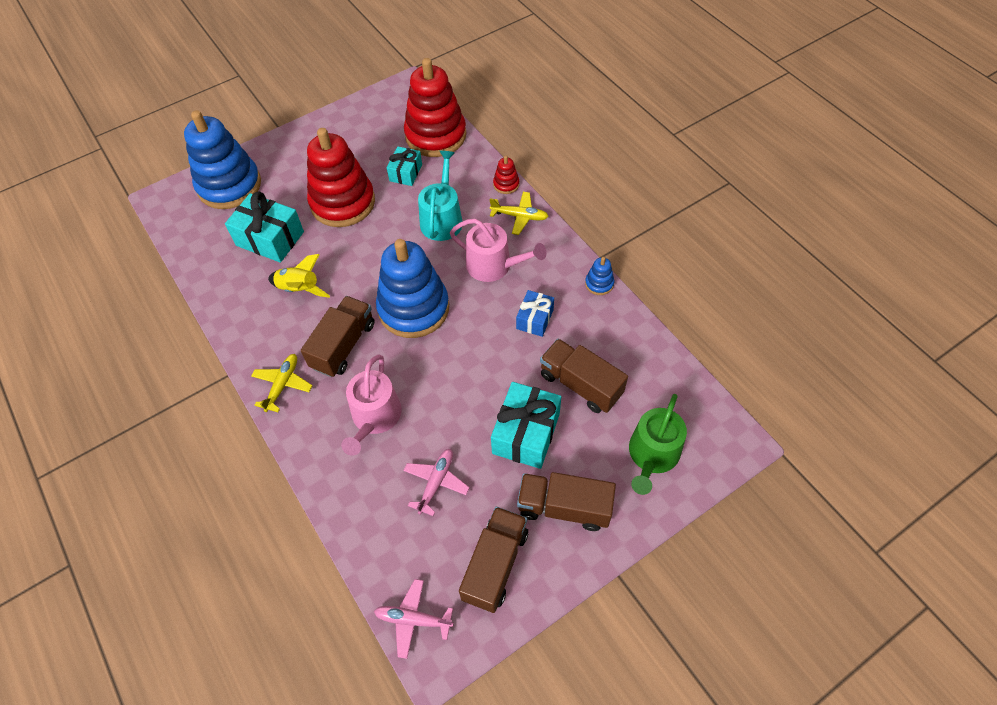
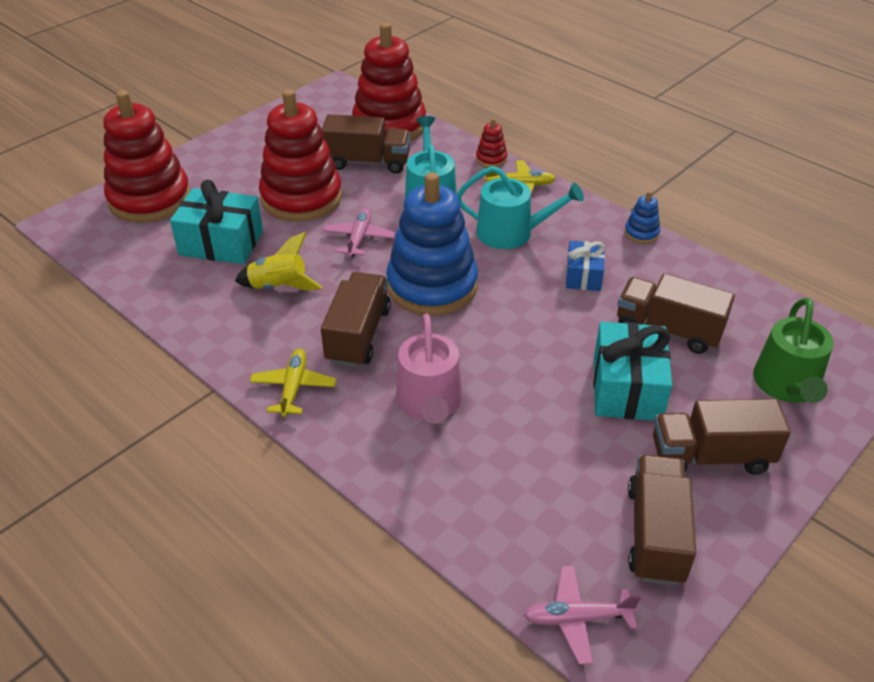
camera: 15 degrees left, 15 degrees down
blue stacking toy [184,110,261,209] -> red stacking toy [103,90,190,223]
turquoise gift [387,146,422,186] -> brown truck [322,114,411,174]
pink plane [403,449,470,516] -> pink plane moved to [323,208,395,257]
pink watering can [450,219,547,282] -> turquoise watering can [456,166,584,249]

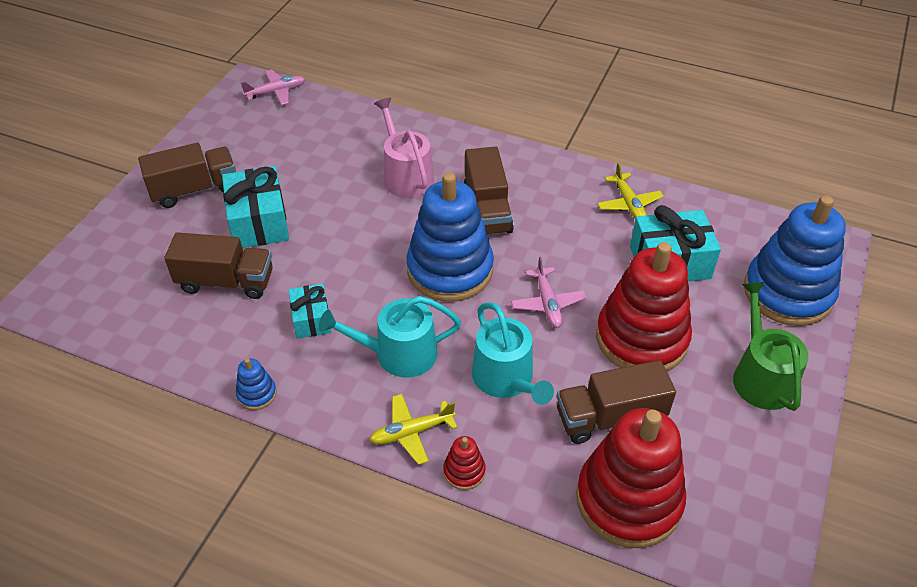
camera: 160 degrees right, 5 degrees up
red stacking toy [103,90,190,223] -> blue stacking toy [744,195,846,326]
yellow rocket [235,232,322,291] -> none
yellow plane [250,349,336,417] -> yellow plane moved to [597,163,664,219]
blue gift [566,241,605,291] -> turquoise gift [289,284,331,339]
brown truck [628,455,696,585] -> none
green watering can [753,298,834,403] -> green watering can moved to [733,282,809,411]

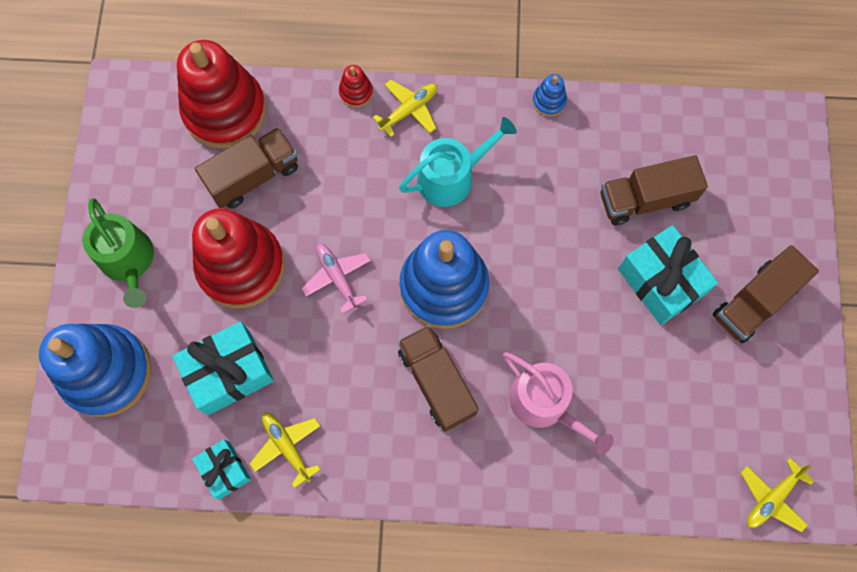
camera: 160 degrees right, 25 degrees up
pink plane [241,69,305,105] -> yellow plane [741,458,814,532]
turquoise gift [289,284,331,339] -> turquoise gift moved to [192,439,251,499]
turquoise watering can [472,302,554,405] -> none

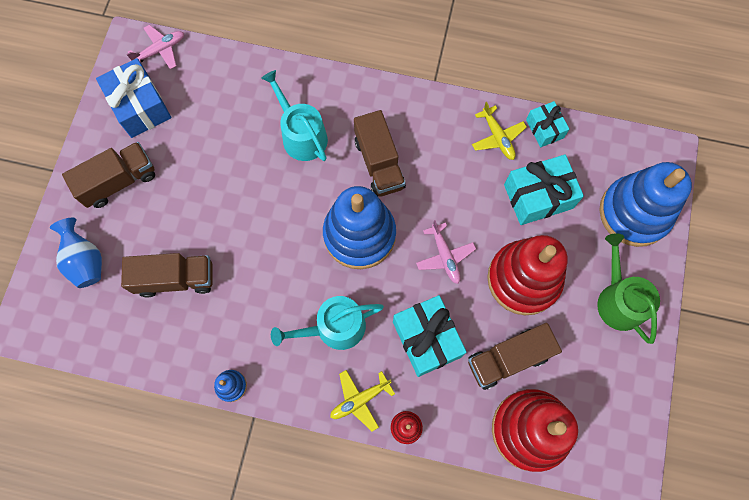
camera: 170 degrees left, 0 degrees up
pink watering can [503,352,614,455] -> turquoise watering can [261,70,328,161]
turquoise gift [618,225,718,325] -> turquoise gift moved to [393,295,467,377]
yellow plane [741,458,814,532] -> pink plane [126,25,184,69]
none -> blue vase [50,218,102,288]
none -> blue gift [96,58,171,138]

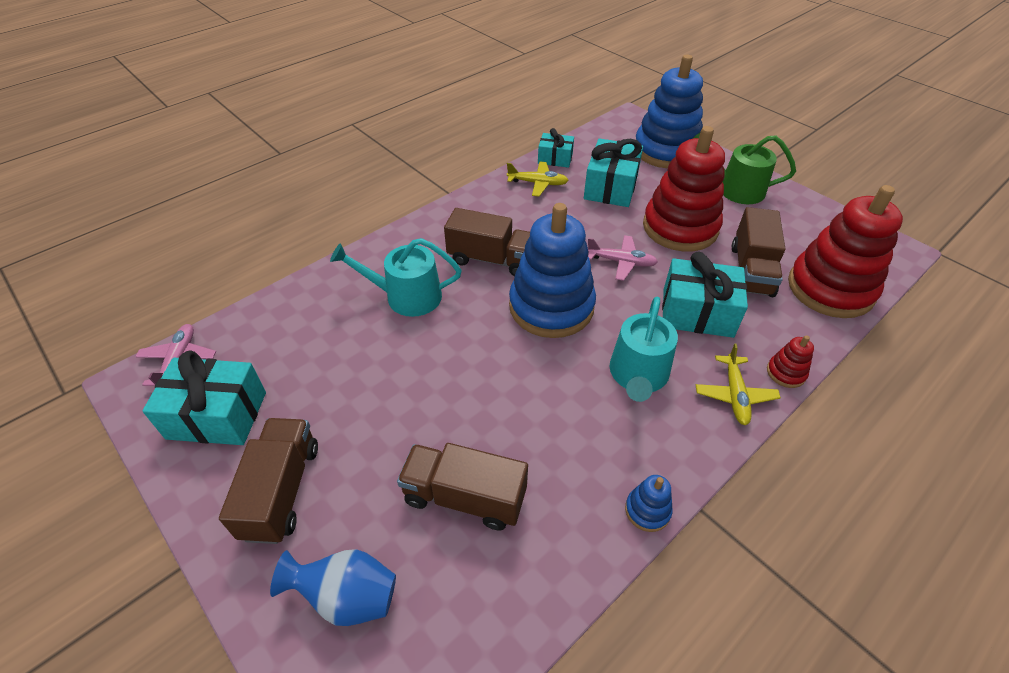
camera: 55 degrees left, 25 degrees down
blue gift [96,58,171,138] -> turquoise gift [142,351,266,445]
brown truck [121,253,212,297] -> brown truck turned 105 degrees counterclockwise [397,443,528,530]

